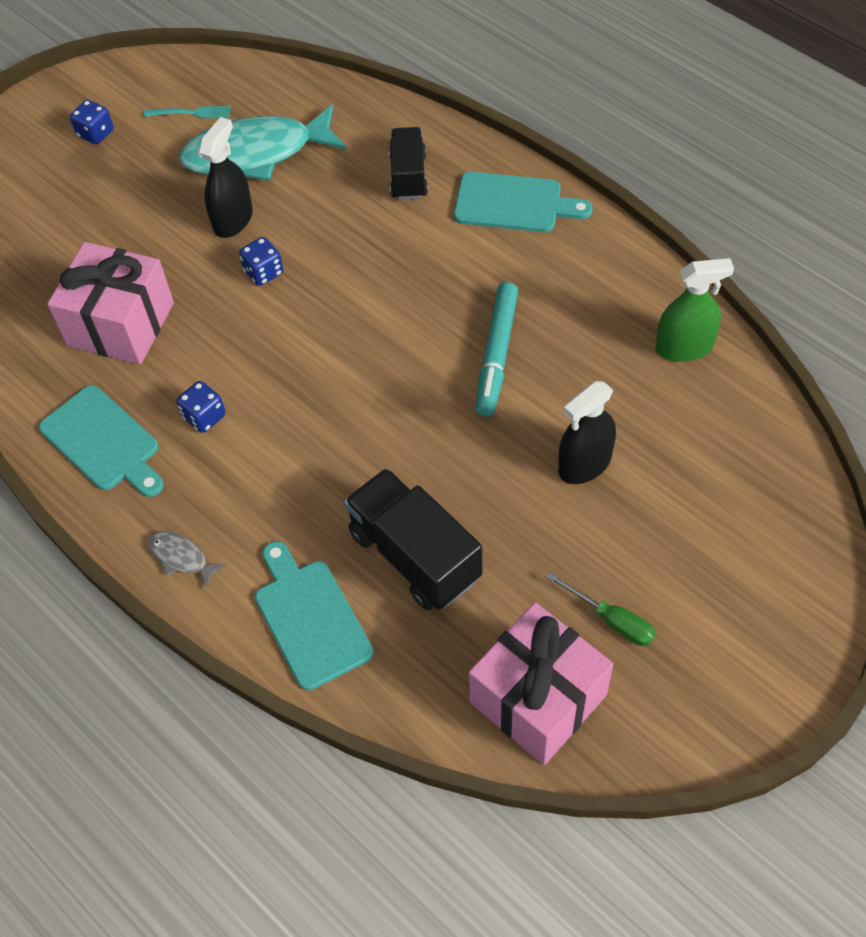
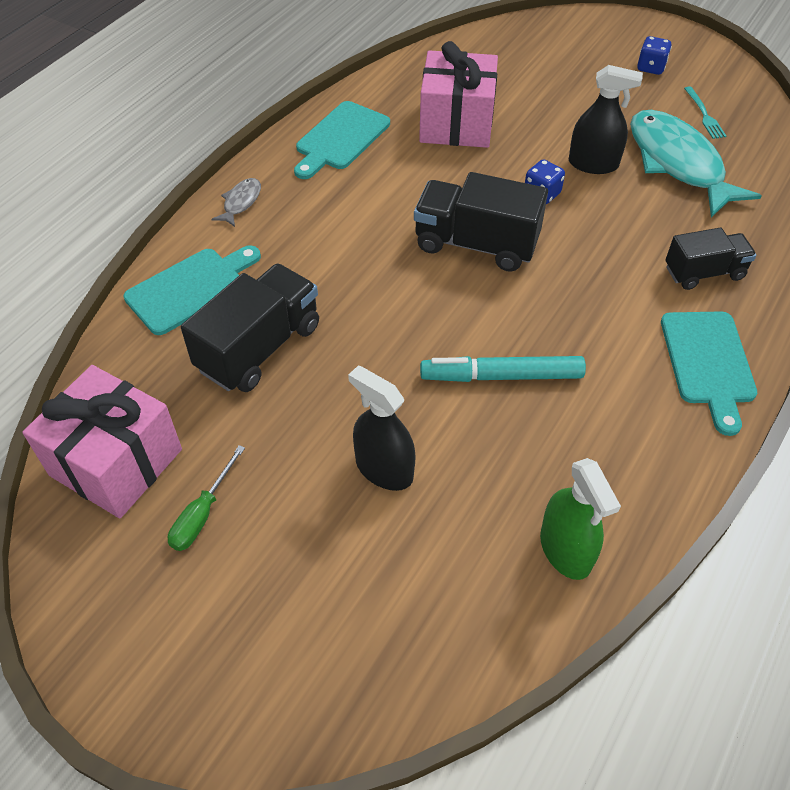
camera: 75 degrees right, 5 degrees down
blue dice [177,381,226,433] -> none
none -> black truck [414,172,548,272]

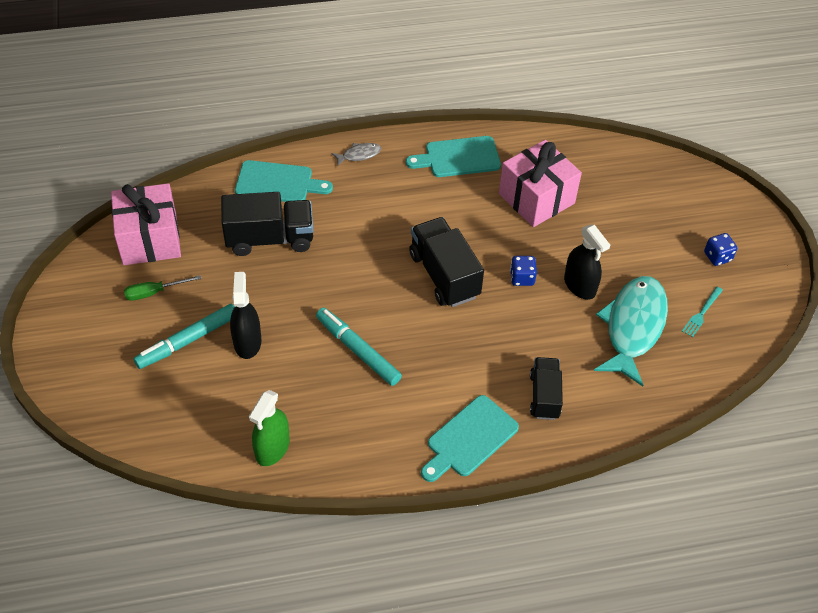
camera: 45 degrees right, 0 degrees up
black truck [665,228,757,290] -> black truck turned 120 degrees counterclockwise [530,357,563,420]
none -> turquoise marker [133,304,235,369]

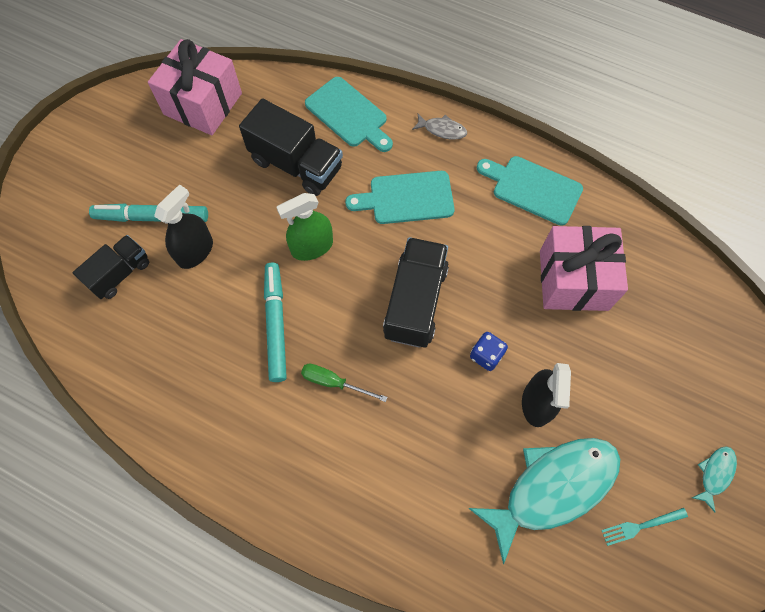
camera: 40 degrees right, 15 degrees up
green screwdriver [124,275,202,301] -> green screwdriver moved to [301,363,387,402]
green spray bottle [249,390,290,466] -> green spray bottle moved to [276,193,333,261]
turquoise cutting board [421,395,519,482] -> turquoise cutting board moved to [345,171,455,224]
black truck [530,357,563,420] -> black truck moved to [73,235,149,299]
blue dice [704,233,737,266] -> turquoise fish [692,446,737,513]

